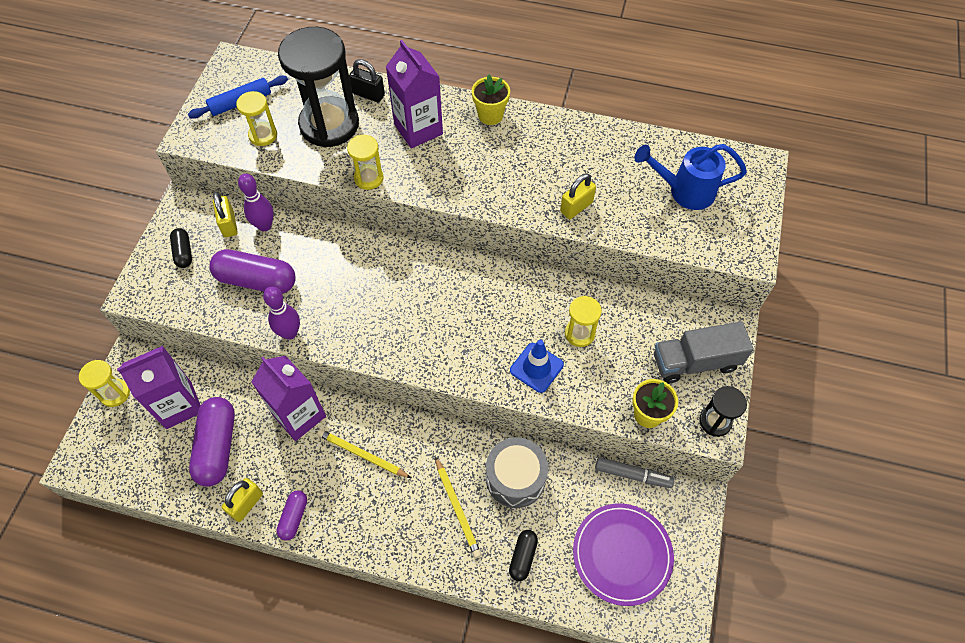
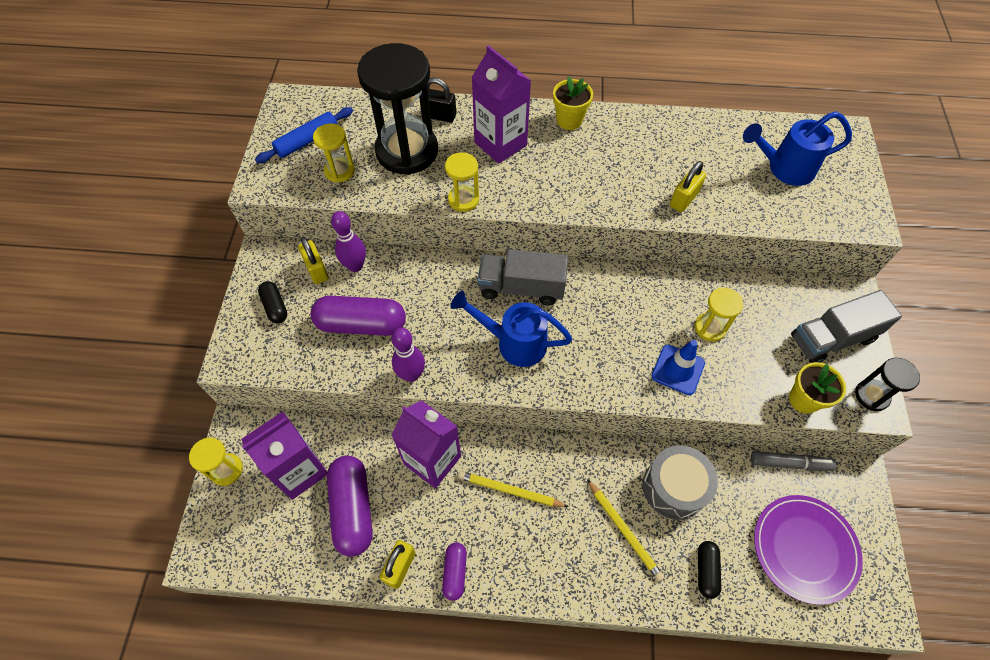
camera: 10 degrees left, 0 degrees up
none -> blue watering can [451,291,572,367]
none -> grey truck [478,249,568,305]

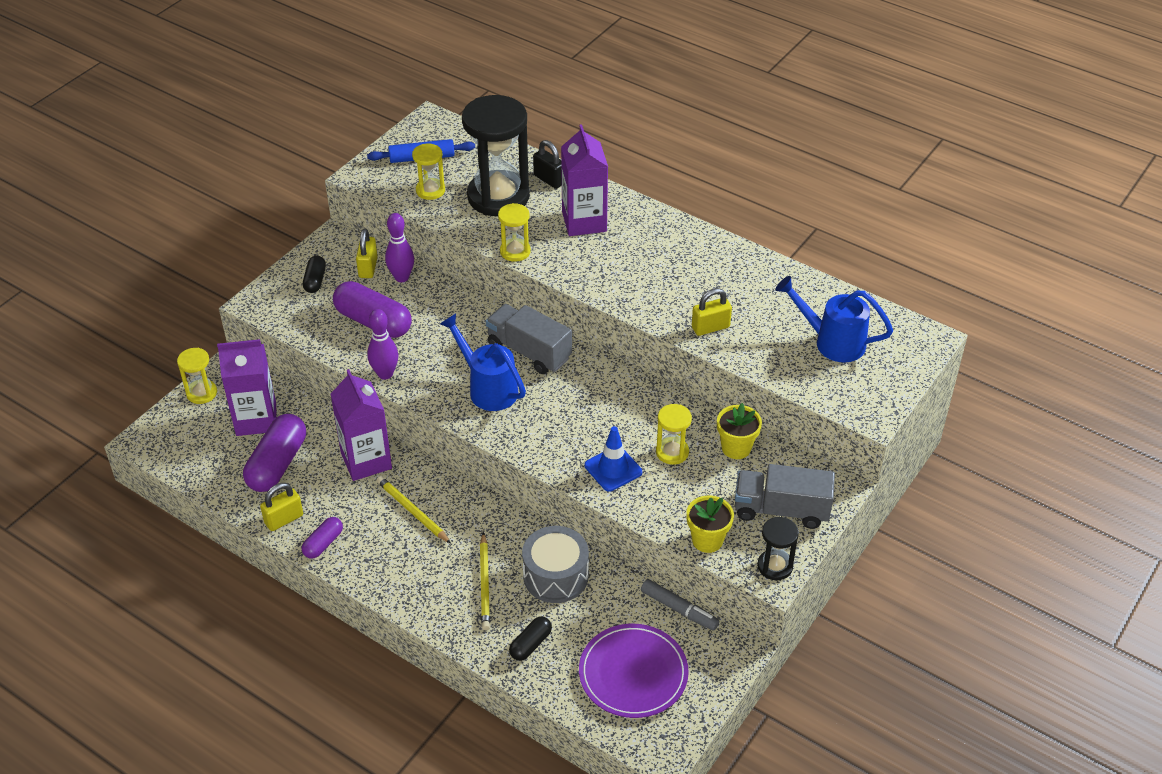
camera: 30 degrees right, 15 degrees down
yellow flower pot [553,76,593,130] -> yellow flower pot moved to [717,403,762,459]

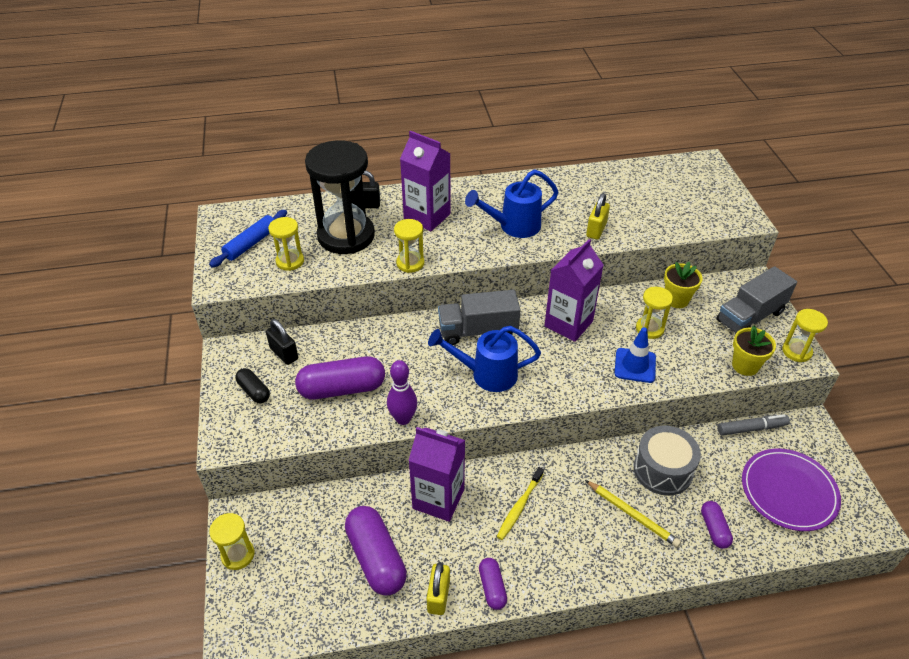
camera: 45 degrees left, 0 degrees up
purple carton [217,339,277,436] -> purple carton moved to [544,239,603,342]
yellow padlock [356,228,378,278] -> black padlock [266,319,298,365]
yellow pencil [376,476,451,543] -> yellow toothbrush [497,467,544,540]
purple bowling pin [385,213,414,282] -> none
black capsule [509,616,552,661] -> purple capsule [701,501,733,549]
black hourglass [757,517,799,580] -> yellow hourglass [782,309,828,362]
blue watering can [775,276,893,363] -> blue watering can moved to [465,170,558,238]

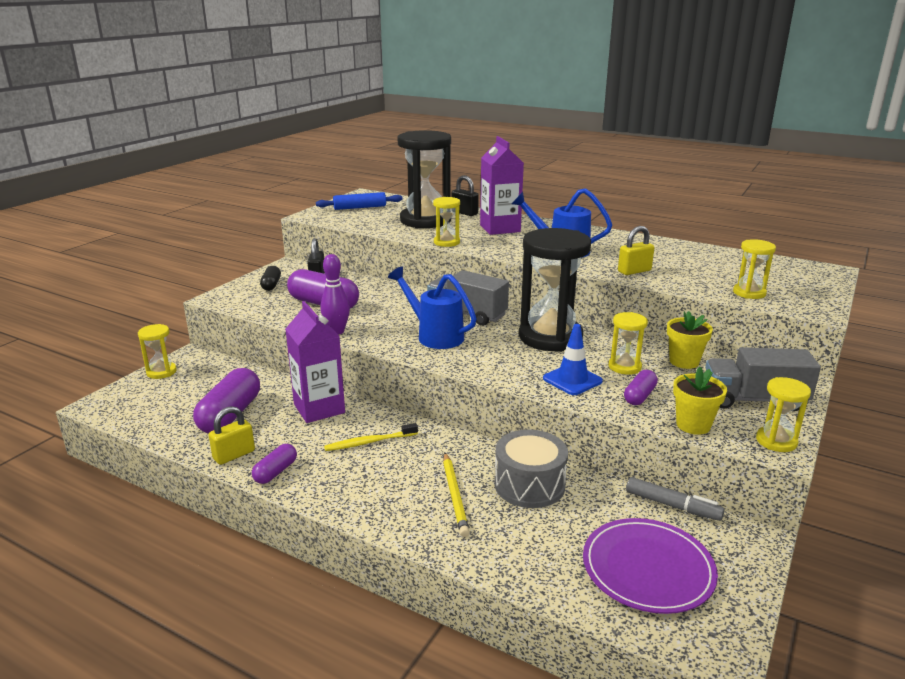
camera: 40 degrees right, 20 degrees down
yellow hourglass [268,217,304,271] -> yellow hourglass moved to [733,239,776,299]
purple carton [544,239,603,342] -> black hourglass [519,228,591,352]
purple capsule [701,501,733,549] -> purple capsule moved to [624,370,658,405]

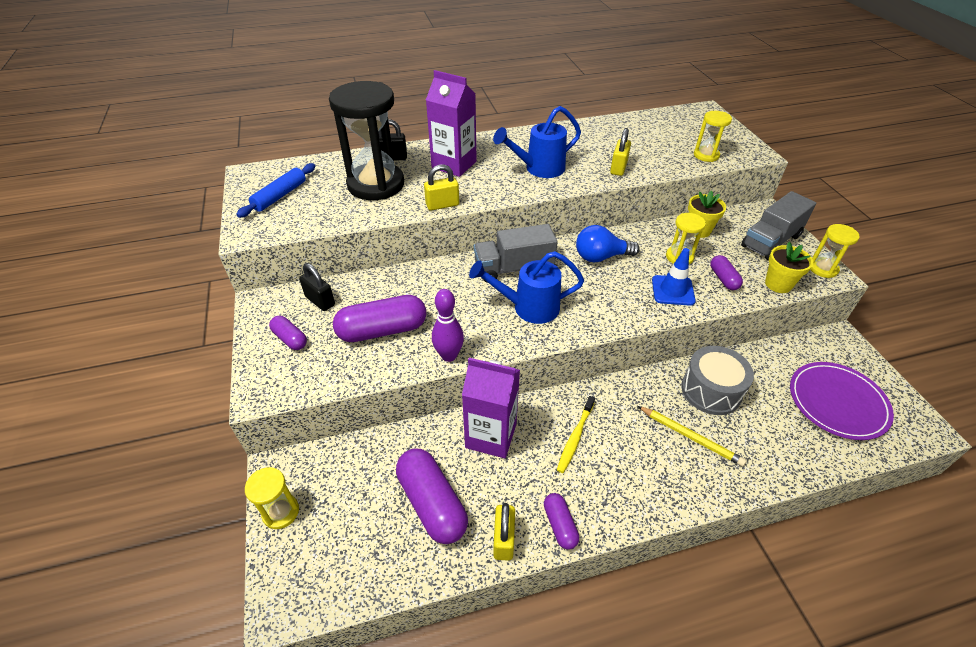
camera: 45 degrees left, 20 degrees up
black capsule [260,266,281,291] -> purple capsule [269,316,307,350]
yellow hourglass [433,197,460,247] -> yellow padlock [424,164,459,211]
black hourglass [519,228,591,352] -> blue light bulb [576,225,640,262]
grey marker [626,477,725,521] -> none

